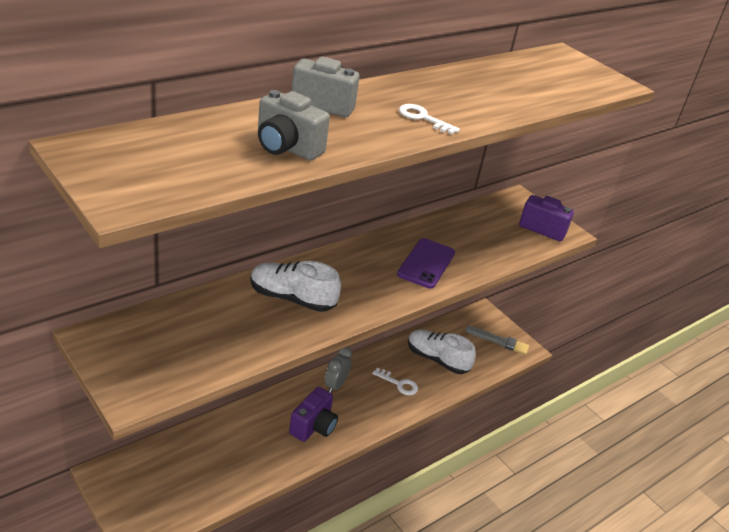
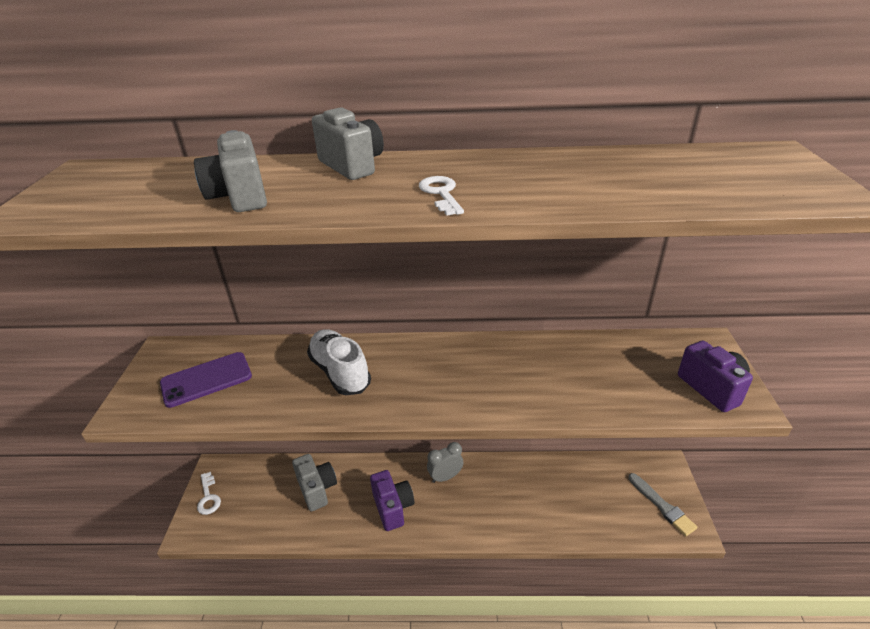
camera: 45 degrees right, 0 degrees up
purple camera [289,387,338,442] -> purple camera turned 90 degrees counterclockwise [370,470,415,531]
white key [372,368,418,395] -> white key moved to [197,472,221,515]
purple phone [397,238,455,289] -> purple phone moved to [160,352,252,408]
white shoe [408,329,476,374] -> none
none -> grey camera [292,454,337,512]

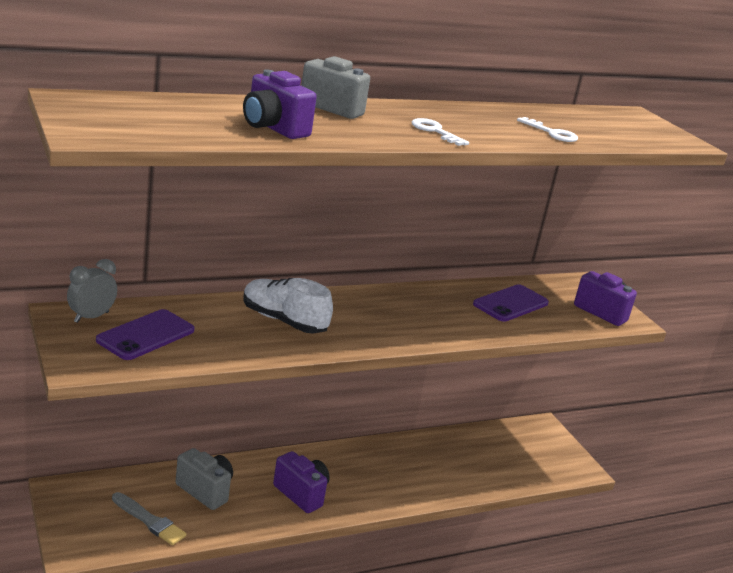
camera: 30 degrees left, 10 degrees down
grey camera [194,130,267,212] -> purple camera [243,69,317,139]
white key [197,472,221,515] -> white key moved to [517,117,578,142]
grey clock [427,442,463,483] -> grey clock moved to [67,259,117,323]
grey brush [628,473,698,536] -> grey brush moved to [112,492,186,545]
none -> purple phone [473,284,549,322]

